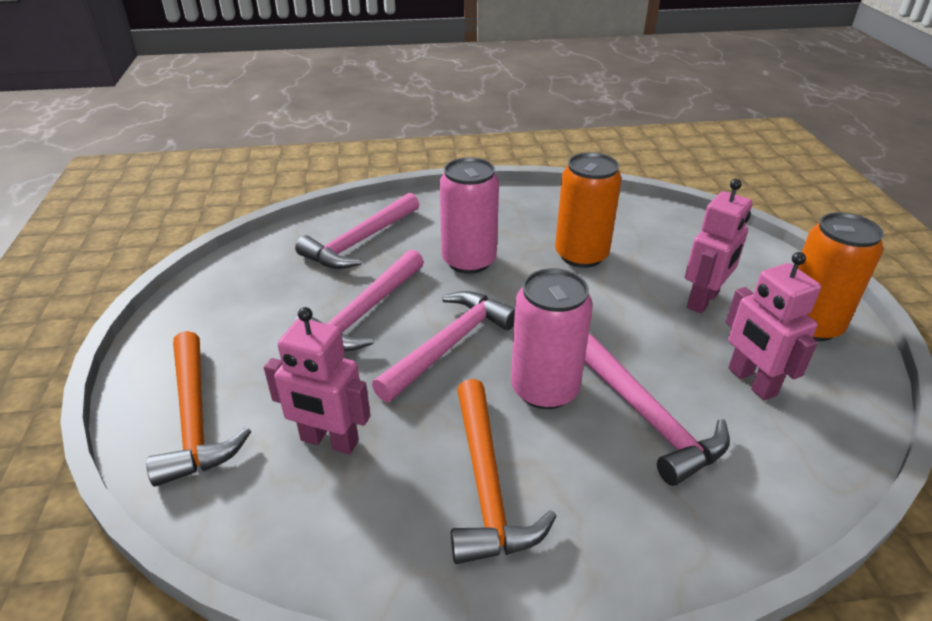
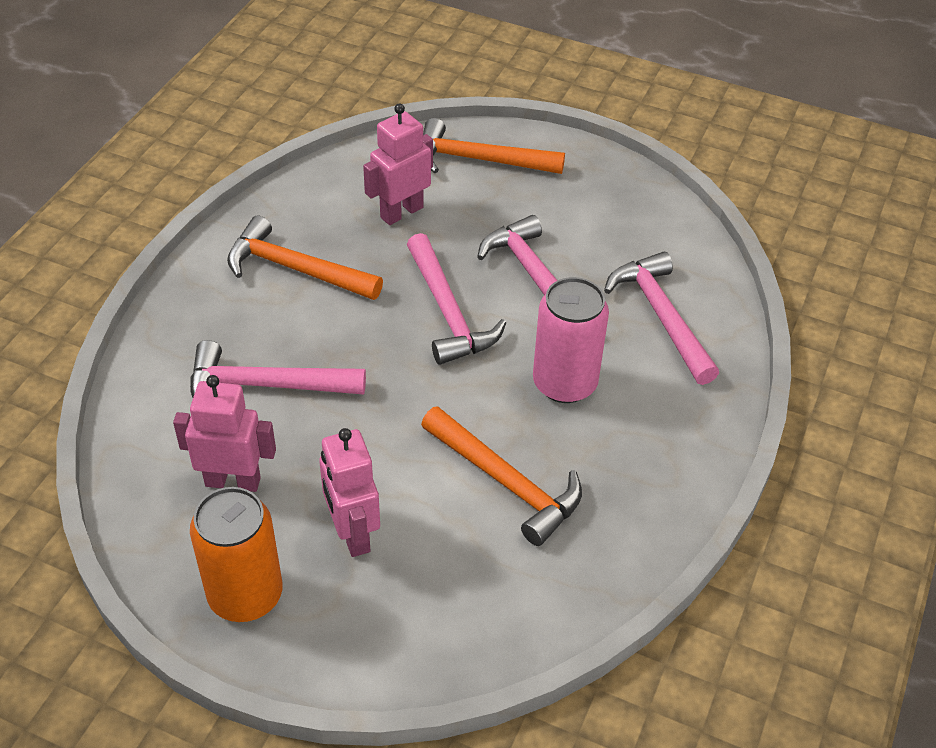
camera: 120 degrees right, 10 degrees up
pink can [511,268,593,409] -> none
orange can [555,152,622,268] -> orange hammer [421,406,582,546]

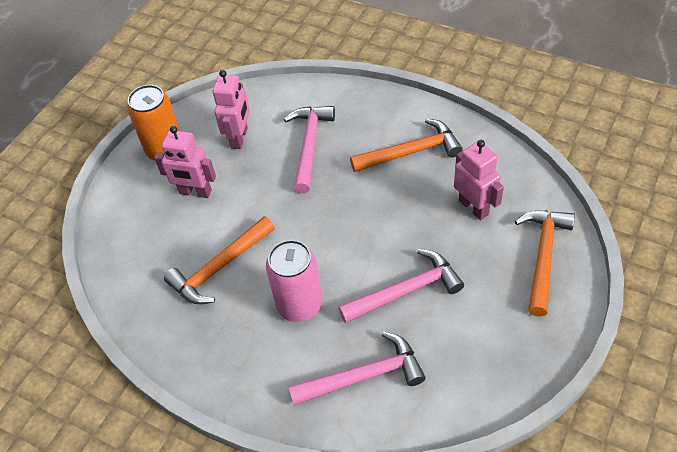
camera: 100 degrees right, 5 degrees up
orange hammer [227,216,383,300] -> orange hammer turned 45 degrees clockwise [350,118,463,172]
pink robot [319,428,380,557] -> pink robot turned 150 degrees counterclockwise [154,126,216,198]
pink hammer [407,233,506,365] -> none

